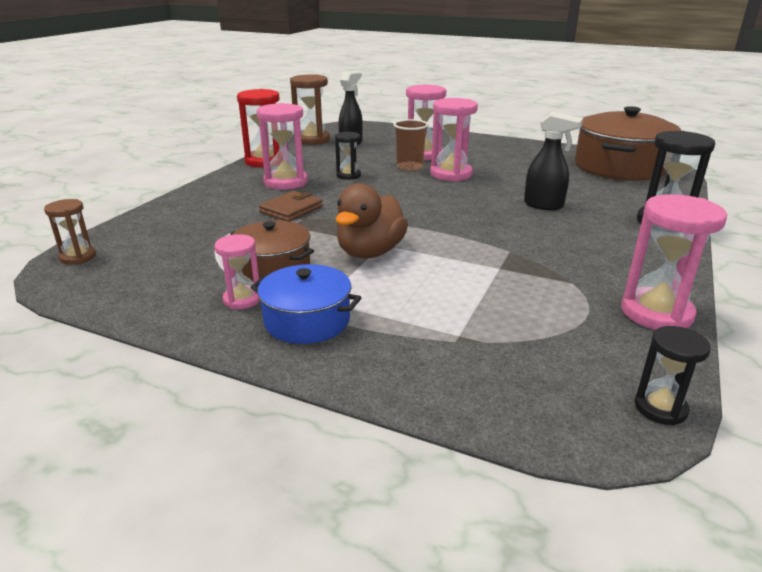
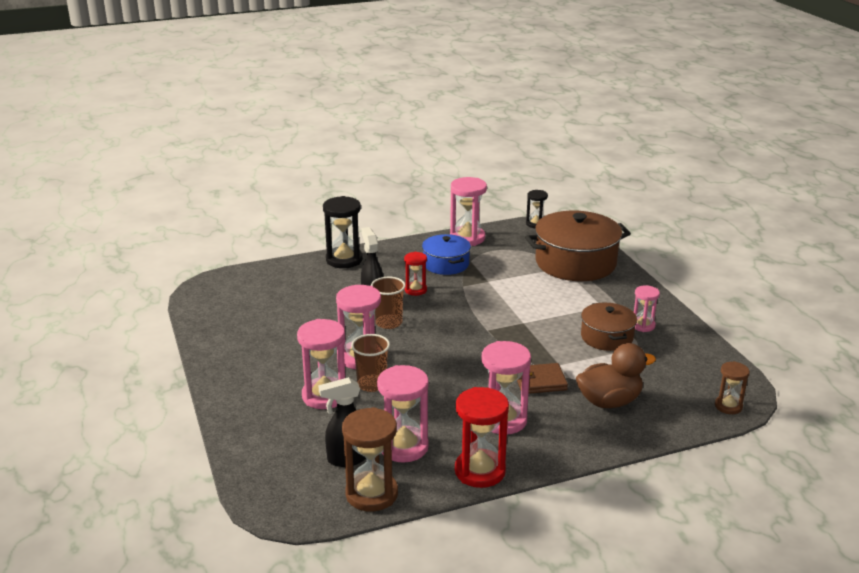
camera: 135 degrees left, 0 degrees up
blue pot [250,264,362,344] -> blue pot moved to [422,234,471,275]
black hourglass [335,132,361,180] -> none
brown duck [335,183,408,258] -> brown duck moved to [576,343,656,408]
brown pot [575,106,681,181] -> brown pot moved to [525,211,631,281]
none -> brown cup [371,277,406,329]
none -> pink hourglass [377,365,429,463]
none -> red hourglass [404,252,427,296]

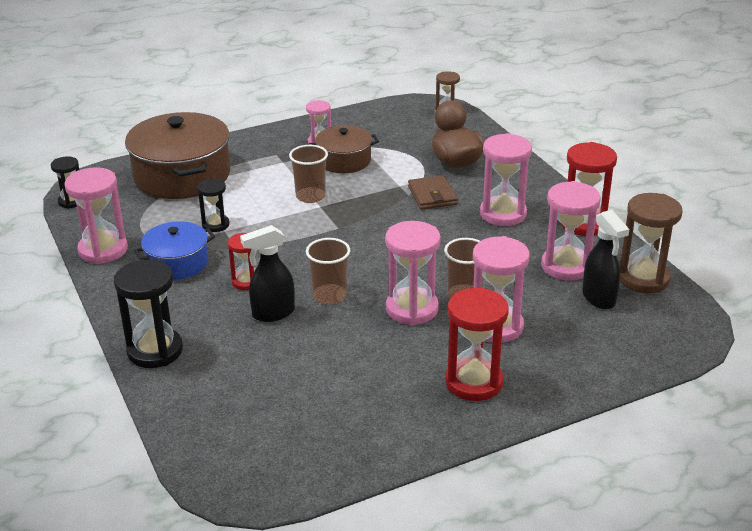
camera: 95 degrees left, 5 degrees up
none -> black hourglass [197,178,229,232]
none -> brown cup [289,145,328,203]
none -> red hourglass [445,287,509,401]

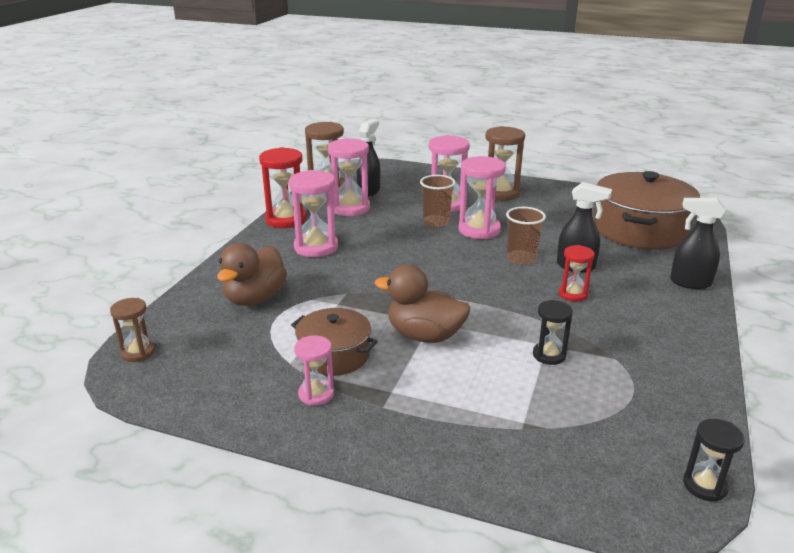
camera: 135 degrees left, 5 degrees down
pink hourglass [64,167,128,264] -> none
black hourglass [114,259,183,368] -> black spray bottle [670,198,726,289]
brown pot [125,112,230,199] -> brown pot moved to [594,171,700,250]
blue pot [134,221,215,280] -> none
brown cup [289,145,328,203] -> brown duck [375,265,470,343]
brown wallet [408,175,457,210] -> none
red hourglass [445,287,509,401] -> brown hourglass [485,126,525,201]

